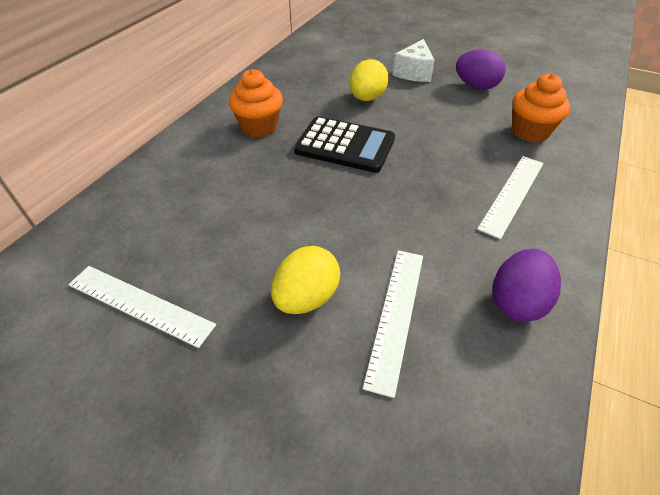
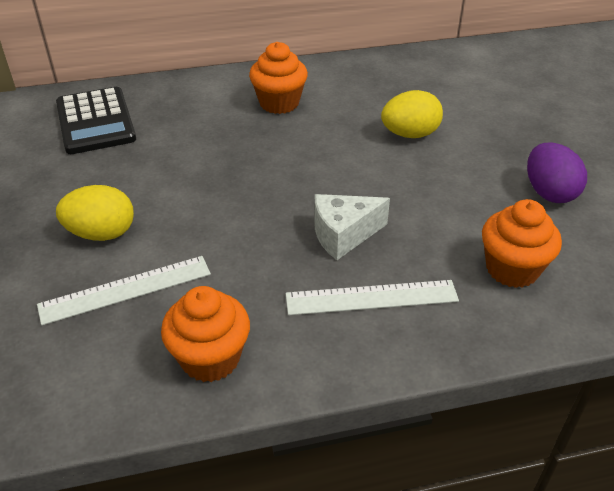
camera: 50 degrees right, 5 degrees down
white ruler [68,266,216,348] -> none
black calculator [294,116,395,173] -> black calculator moved to [56,87,136,154]
white cheese [393,39,435,82] -> white cheese moved to [315,194,390,260]
purple egg [492,249,561,322] -> orange cupcake [161,286,250,382]

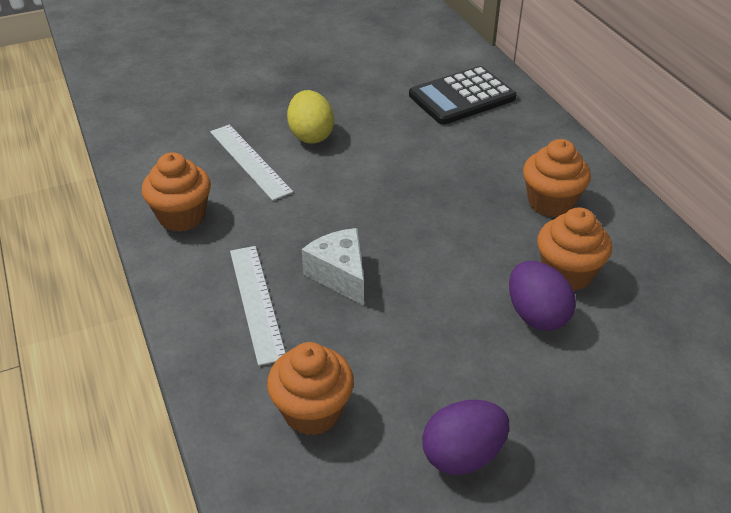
camera: 80 degrees right, 0 degrees up
yellow egg [381,90,443,138] -> purple egg [509,261,576,331]
none -> orange cupcake [537,207,612,291]

